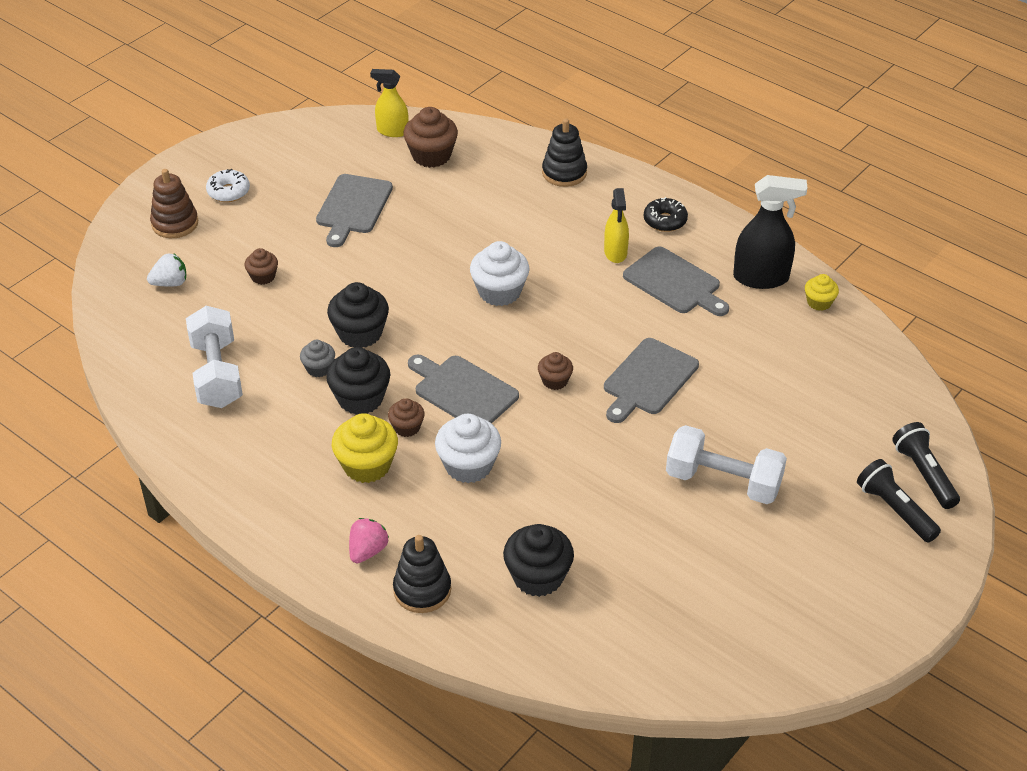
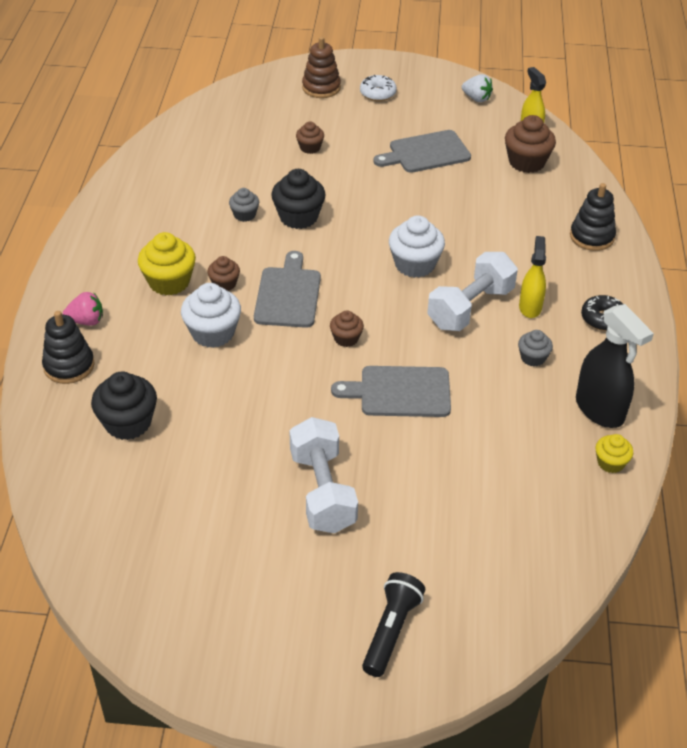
camera: 55 degrees right, 0 degrees up
white strawberry [147,253,186,287] -> white strawberry moved to [462,74,493,102]
white dumbbell [186,306,243,408] -> white dumbbell moved to [427,252,518,331]
black cupcake [326,347,390,415] -> none
yellow spray bottle [604,188,629,263] -> yellow spray bottle turned 135 degrees clockwise [519,236,546,318]
grey cutting board [623,246,729,316] -> grey cupcake [518,330,553,366]
black flashlight [892,422,960,509] -> none

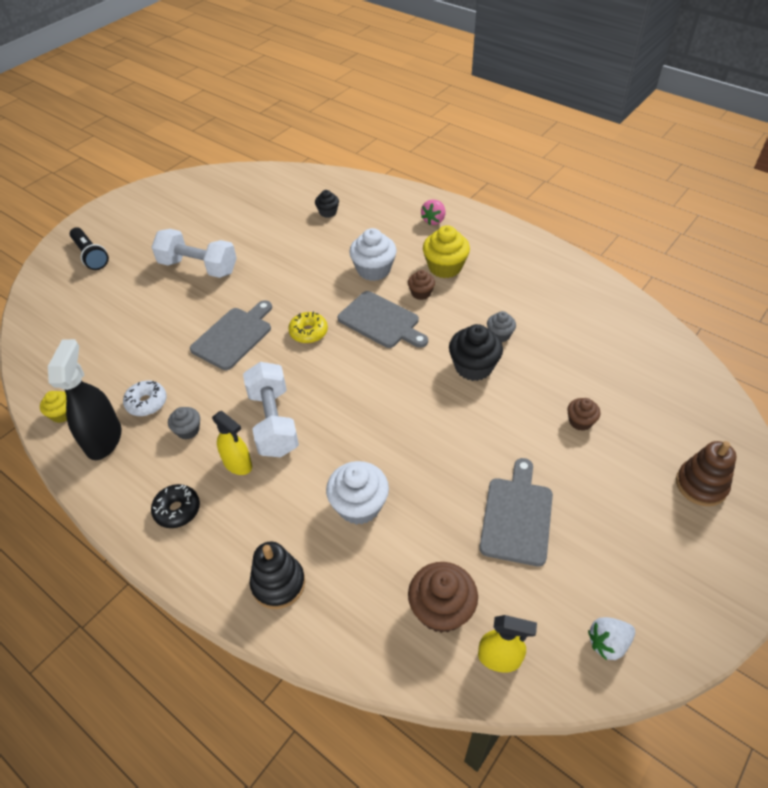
camera: 125 degrees right, 5 degrees up
black stacking toy [42,311,95,384] -> none
black cupcake [91,372,157,440] -> black cupcake [315,190,339,218], size x0.57
brown cupcake [330,310,364,347] -> yellow donut [288,312,328,343]
white donut [360,75,397,101] -> white donut moved to [123,381,167,416]
white cupcake [389,215,445,278] -> white cupcake moved to [326,461,389,525]
black spray bottle [576,304,654,428] -> black spray bottle turned 90 degrees clockwise [48,339,121,460]

